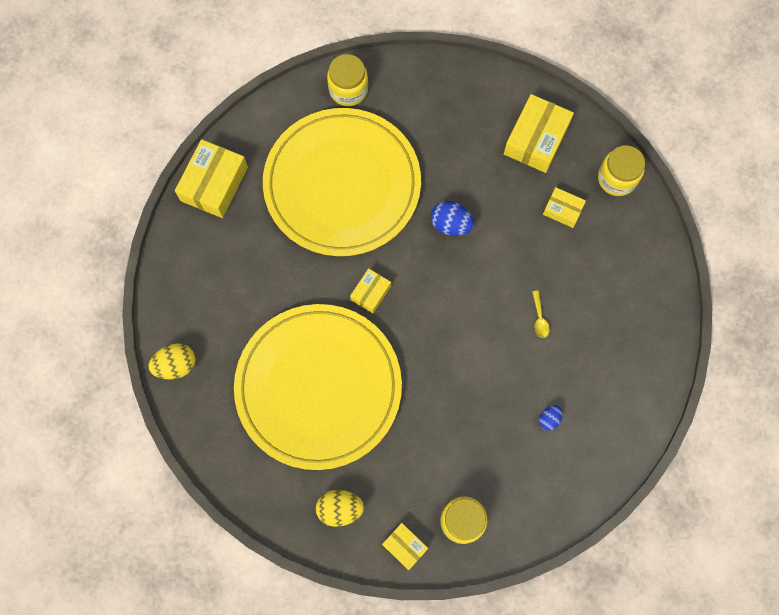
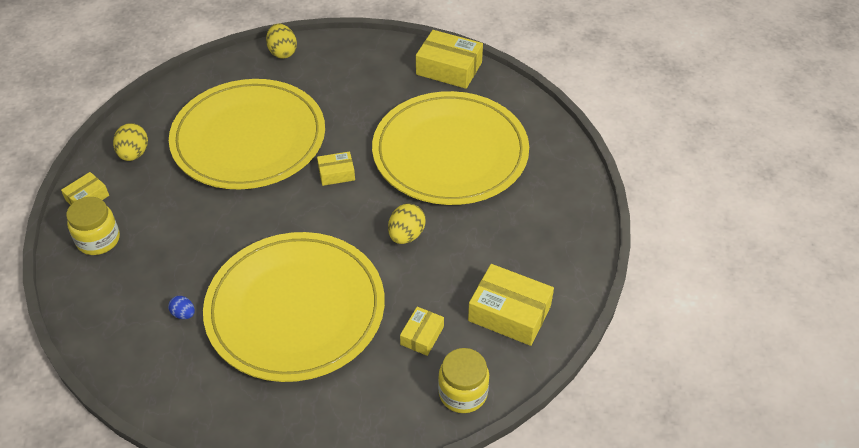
camera: 90 degrees right, 25 degrees down
yellow jar [327,54,368,106] -> none
yellow box [350,268,391,313] -> yellow box turned 45 degrees counterclockwise [317,151,355,186]
blue egg [431,201,474,236] -> yellow egg [388,203,426,244]
yellow spoon [532,290,550,338] -> yellow plate [203,232,385,382]

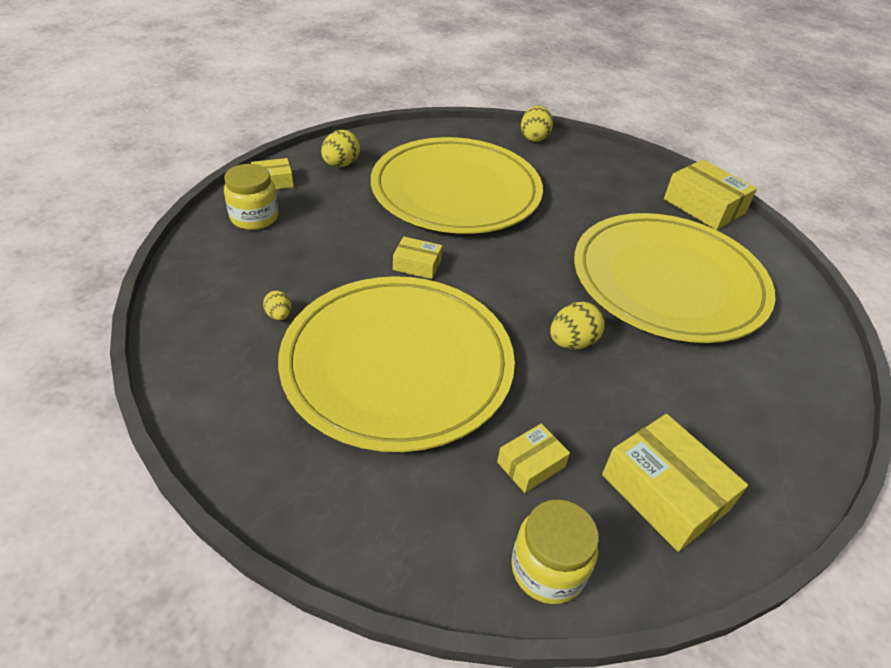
camera: 25 degrees right, 5 degrees down
blue egg [168,296,195,319] -> yellow egg [263,290,291,321]
yellow box [317,151,355,186] -> yellow box moved to [393,237,442,279]

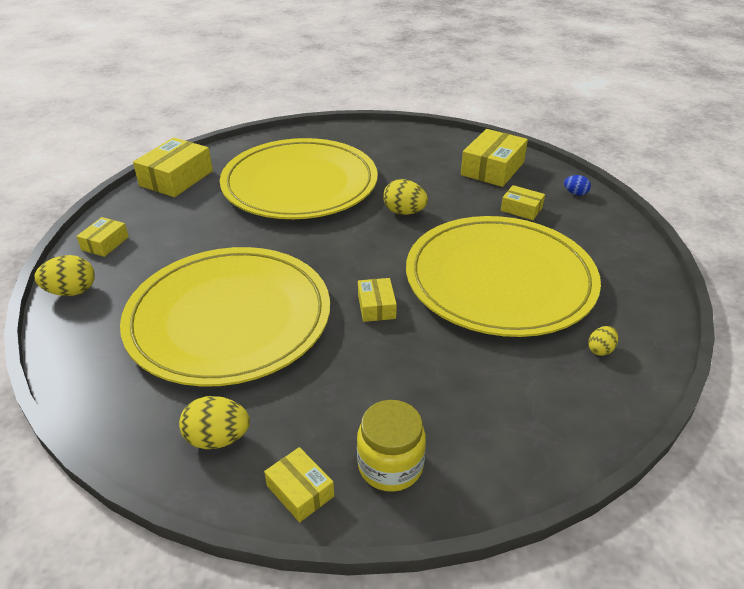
camera: 110 degrees left, 5 degrees down
yellow egg [263,290,291,321] -> yellow egg moved to [588,326,618,356]
yellow jar [511,499,599,604] -> blue egg [564,175,591,195]
none -> yellow box [76,217,129,257]

